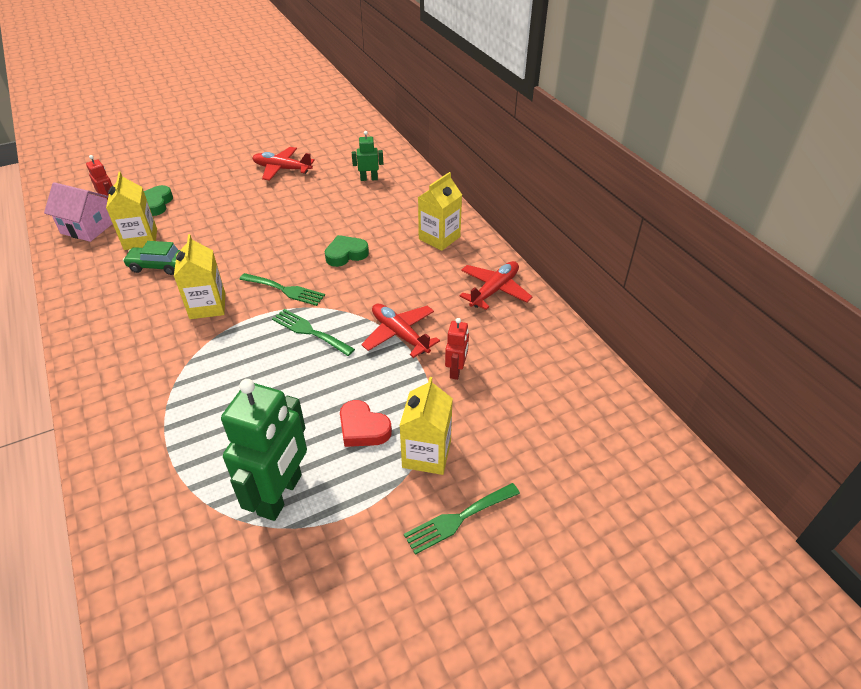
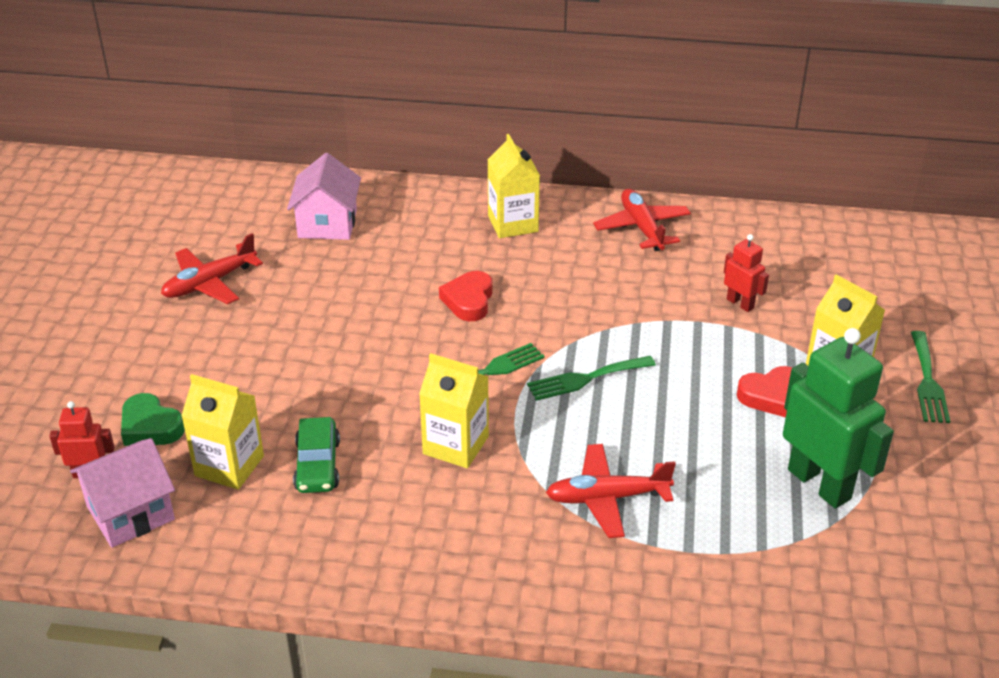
camera: 55 degrees left, 5 degrees down
green car [123,241,180,275] -> green car turned 45 degrees counterclockwise [293,417,340,493]
green heart [325,235,369,267] -> red heart [439,271,493,321]
green robot [352,131,383,181] -> pink house [287,153,361,240]
red plane [361,304,440,358] -> red plane moved to [546,444,676,538]

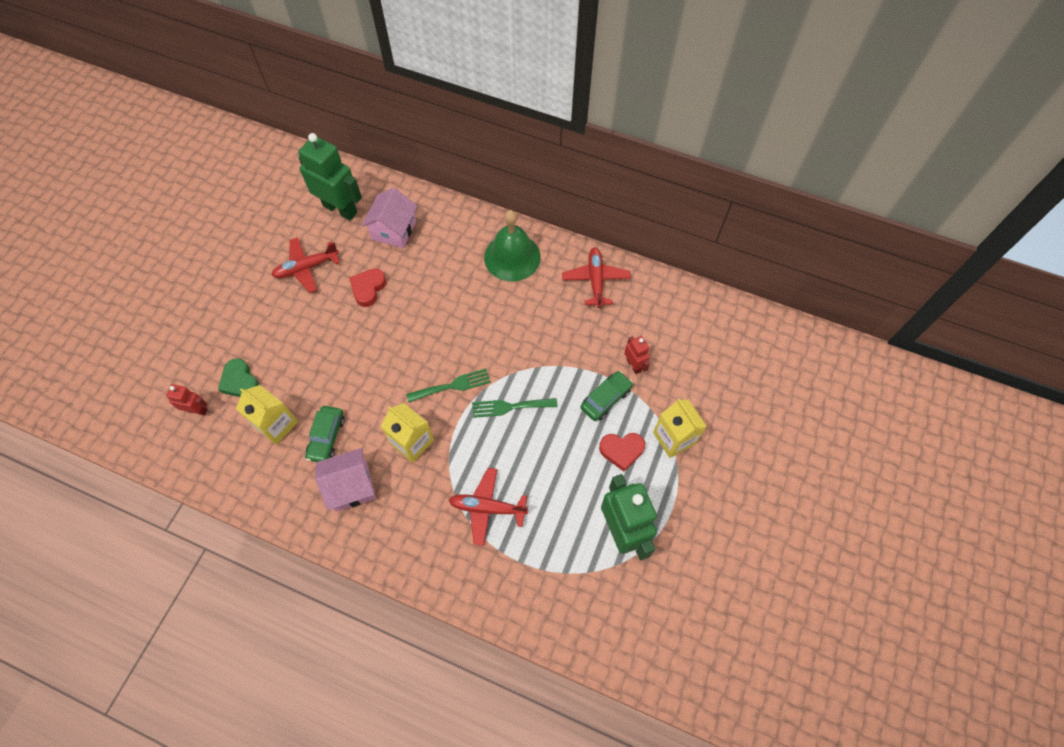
camera: 15 degrees right, 25 degrees up
pink house [70,438,175,548] -> pink house moved to [315,448,376,512]
red heart [439,271,493,321] -> red heart moved to [349,268,386,307]
yellow carton [487,134,540,238] -> green bell [484,210,541,282]
green fork [911,331,950,423] -> none
none -> green robot [298,133,362,221]
none -> green car [581,371,633,421]

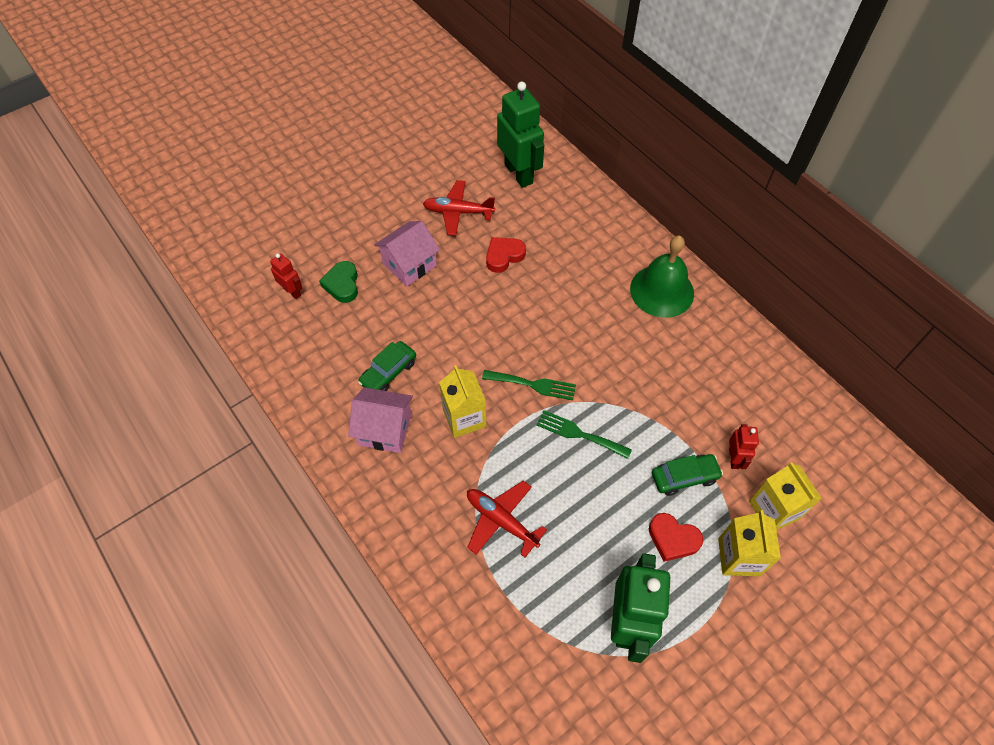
camera: 30 degrees right, 5 degrees down
yellow carton [236,385,298,445] -> yellow carton moved to [749,462,822,530]
pink house [362,188,418,248] -> pink house moved to [374,221,440,286]
red plane [562,247,631,308] -> none

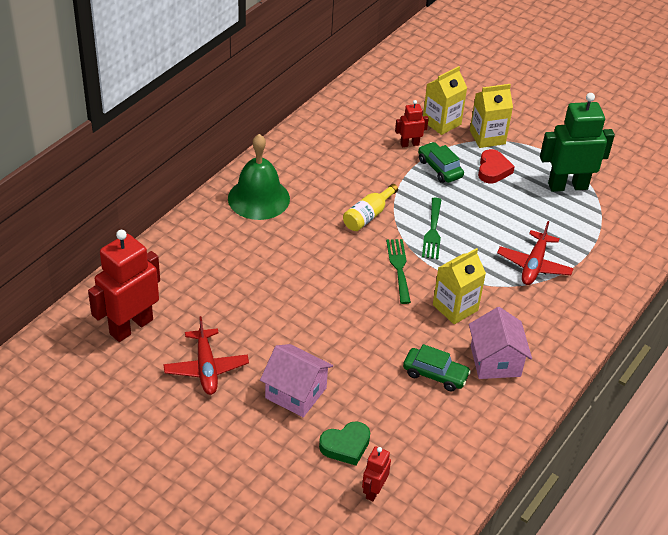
camera: 110 degrees left, 15 degrees down
red heart [486,237,526,273] -> none
green robot [497,81,544,188] -> red robot [88,230,160,342]
none -> yellow bottle [343,184,398,231]

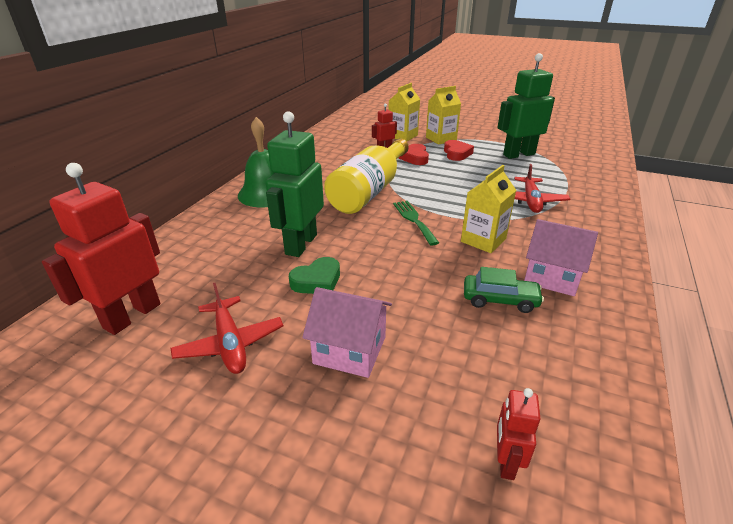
camera: 10 degrees left, 10 degrees down
green heart [319,421,370,466] -> green heart moved to [289,257,340,294]
yellow bottle [343,184,398,231] -> yellow bottle [324,138,409,214], size x2.05
green car [418,142,464,183] -> red heart [398,144,429,165]
green fork [422,198,441,259] -> none
pink house [469,307,532,379] -> pink house turned 45 degrees counterclockwise [524,219,598,296]
none -> green robot [266,111,324,257]

